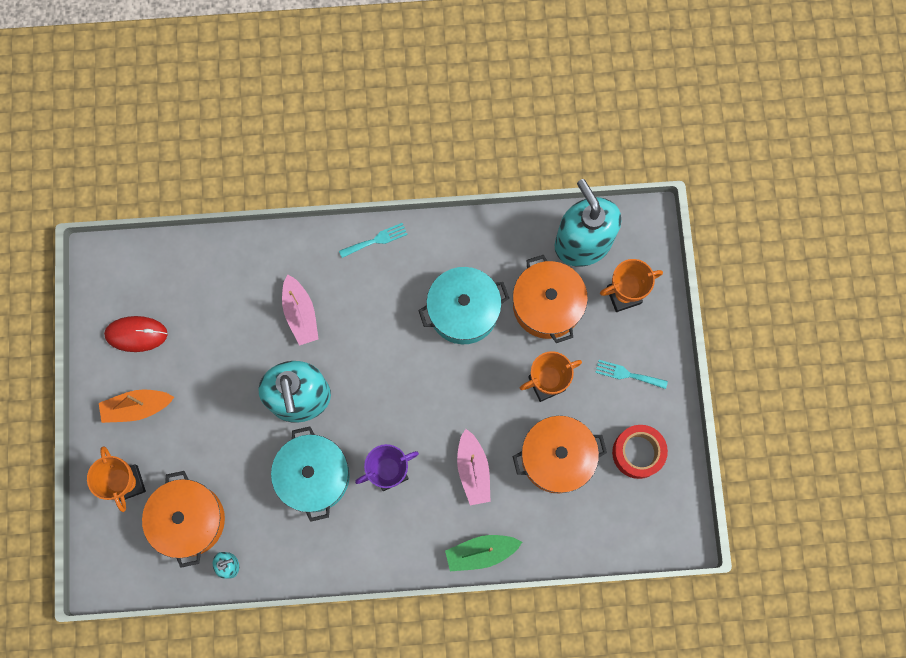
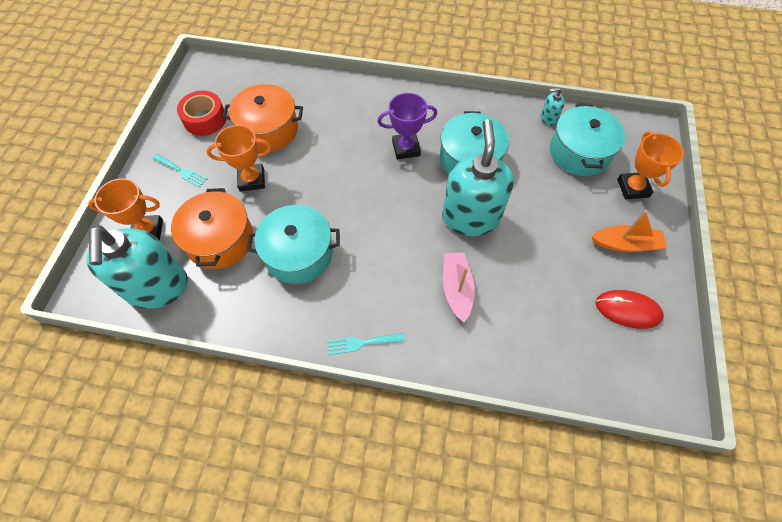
camera: 165 degrees left, 15 degrees down
orange pot [142,471,225,568] -> turquoise pot [550,104,625,176]
green boat [445,535,522,571] -> none
pink boat [457,429,491,505] -> none

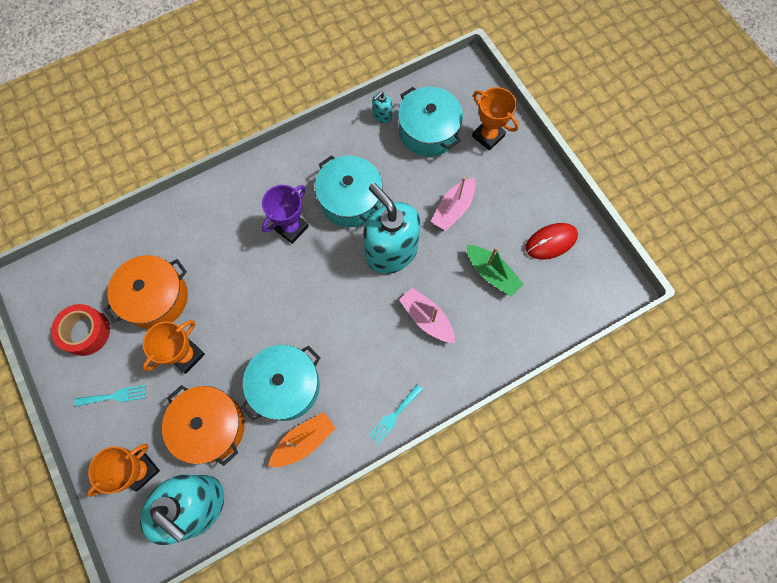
camera: 40 degrees left, 10 degrees up
orange boat [591,210,667,252] -> orange boat moved to [268,412,336,467]
none -> pink boat [431,177,476,231]
none -> green boat [466,245,523,297]

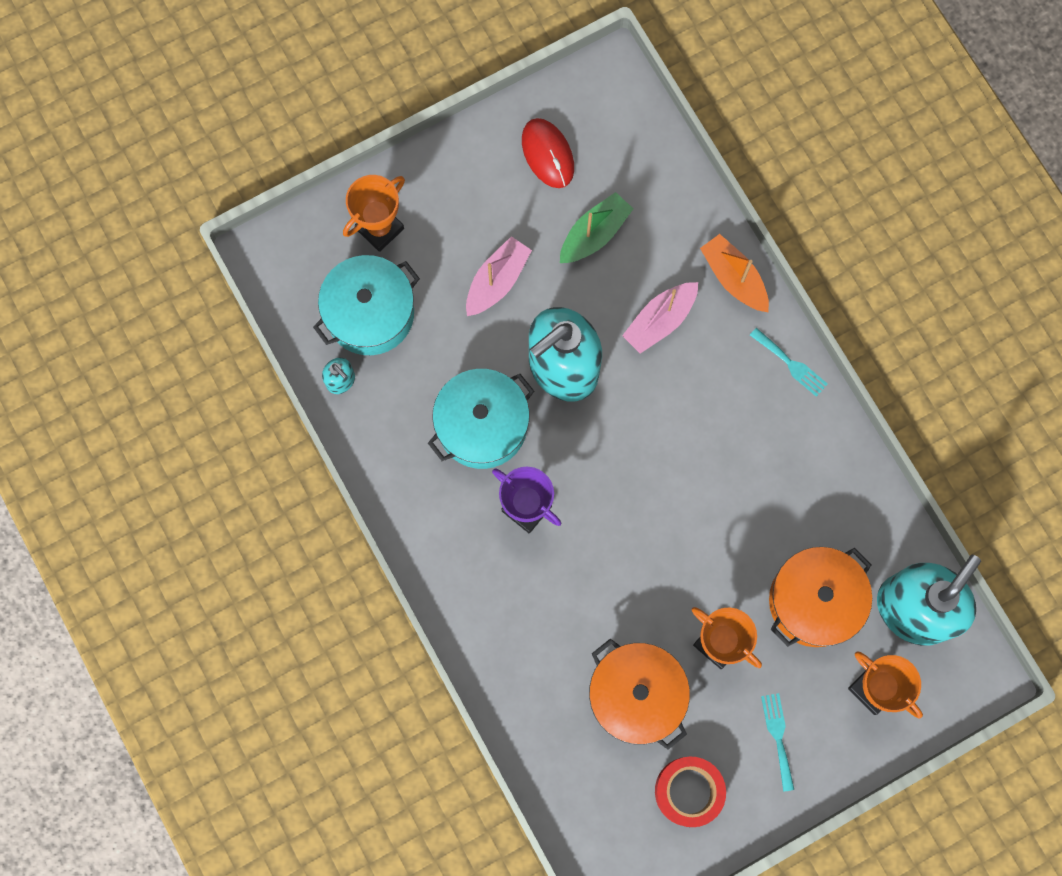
camera: 90 degrees left, 5 degrees up
turquoise pot [241,345,320,421] -> none
orange boat [268,412,336,467] -> orange boat moved to [700,234,769,312]
pink boat [431,177,476,231] -> pink boat turned 90 degrees counterclockwise [466,236,532,316]

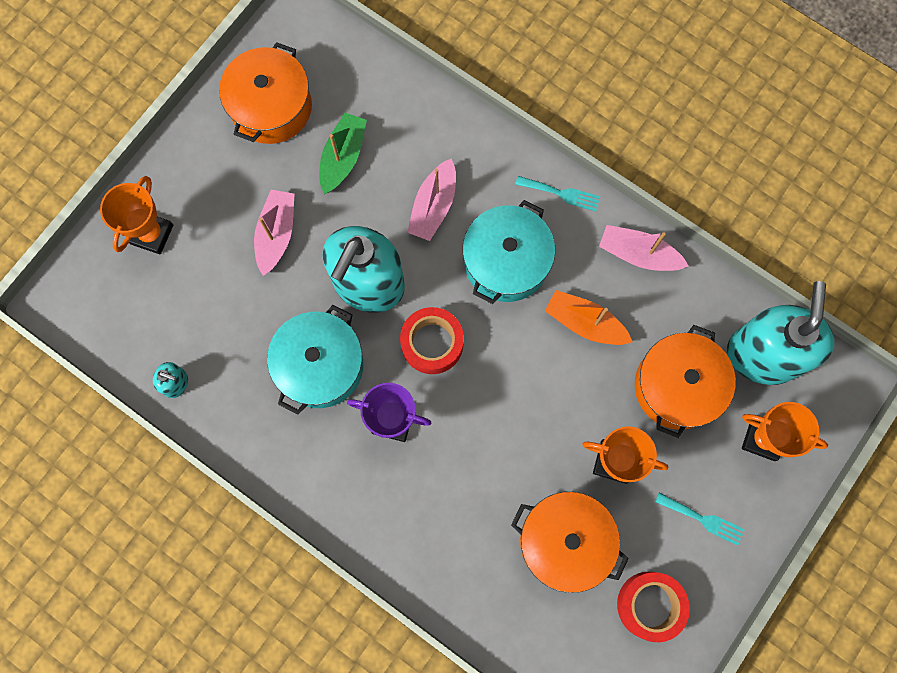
camera: 25 degrees left, 0 degrees up
turquoise pot [313,255,420,355] -> turquoise pot moved to [463,200,555,304]
red mouse [522,118,574,188] -> orange pot [219,42,312,144]
orange boat [700,234,769,312] -> orange boat moved to [545,290,632,345]
turquoise fork [761,693,794,792] -> turquoise fork turned 150 degrees clockwise [655,493,745,546]
none -> red tape [400,307,464,374]
none -> pink boat [599,225,689,271]

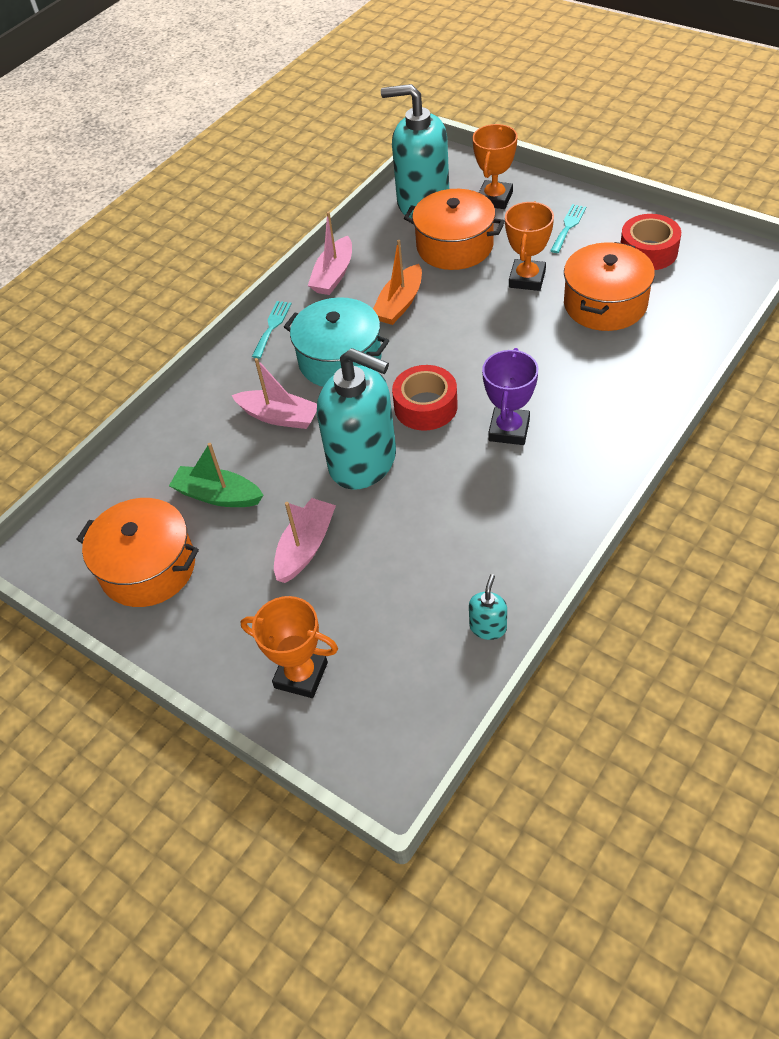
camera: 85 degrees left, 25 degrees down
pink boat [254,190,294,276] -> pink boat turned 105 degrees clockwise [274,498,336,583]
turquoise pot [267,305,363,415] -> none

